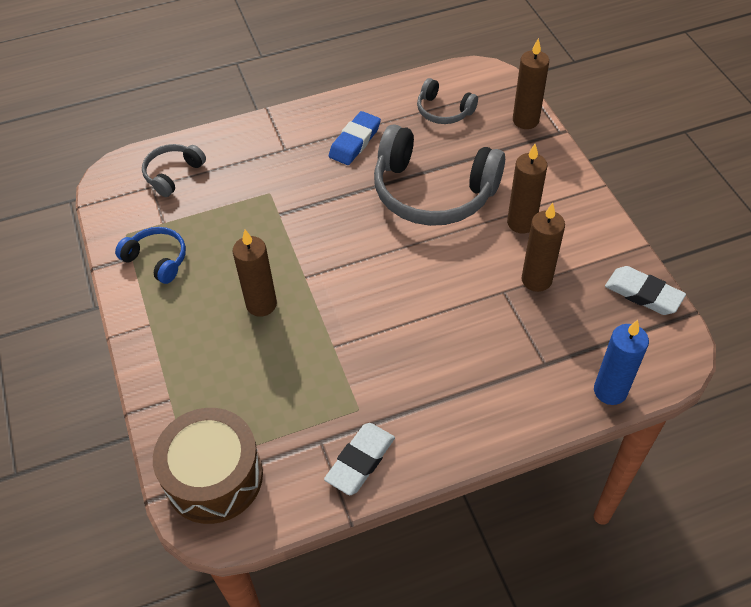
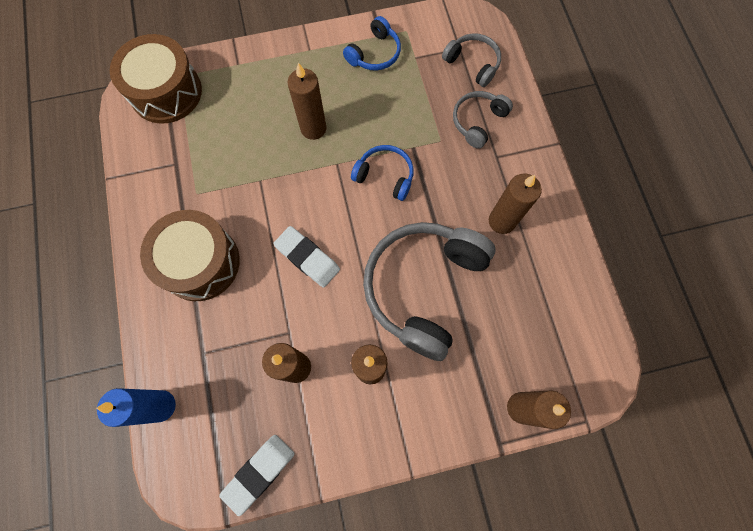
camera: 95 degrees right, 20 degrees up
white eraser [324,423,395,495] -> white eraser moved to [273,226,340,288]
blue eraser [329,111,381,165] -> brown candle [489,173,542,234]
grey headphones [417,78,478,124] -> grey headphones moved to [453,91,513,149]
none -> brown drum [140,210,240,301]
none -> blue headphones [351,145,414,201]

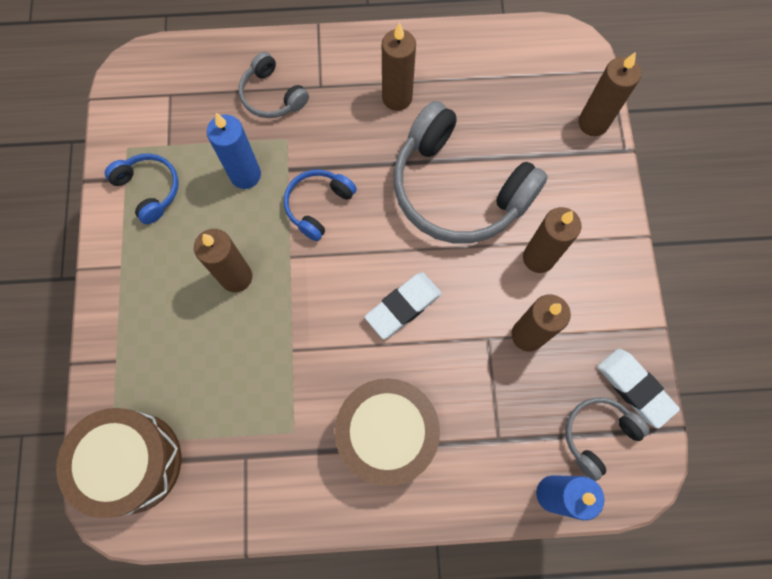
camera: 80 degrees left, 0 degrees up
grey headphones [442,33,501,87] -> grey headphones moved to [565,397,650,481]
none -> blue candle [207,113,261,189]

